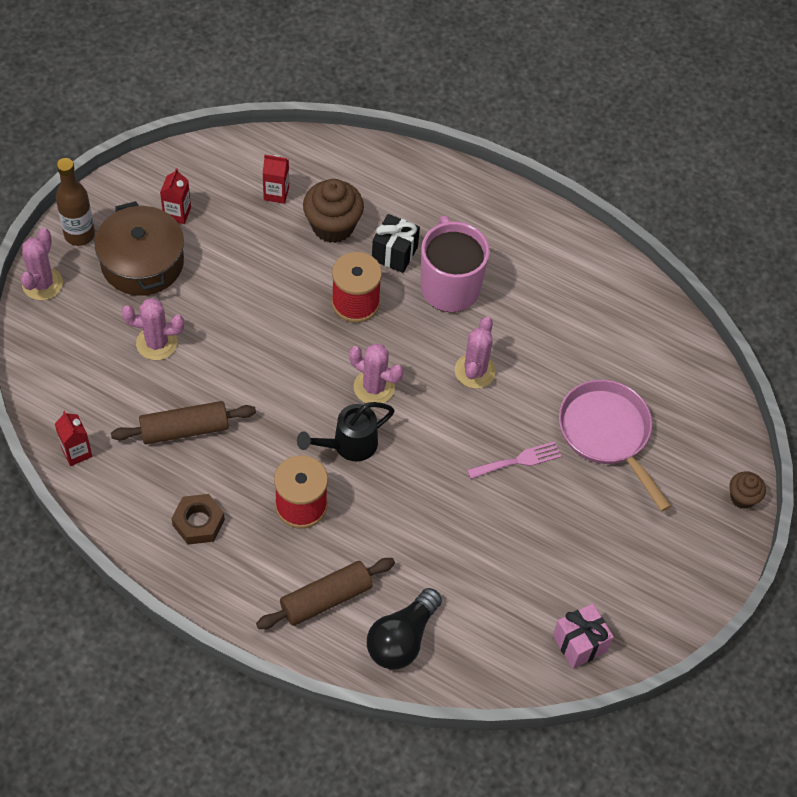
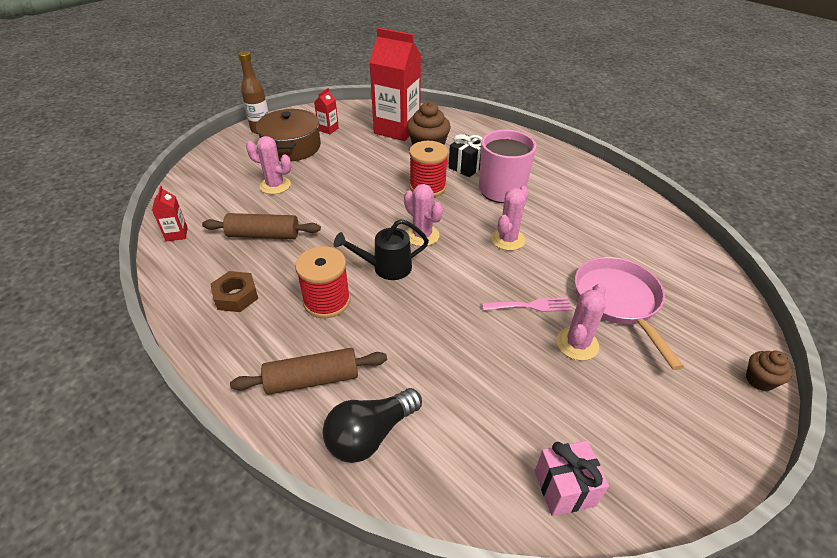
camera: 20 degrees right, 15 degrees down
pink cactus [21,228,63,300] -> pink cactus moved to [556,284,606,361]
red carton [263,155,289,204] -> red carton [369,28,421,141], size x2.36

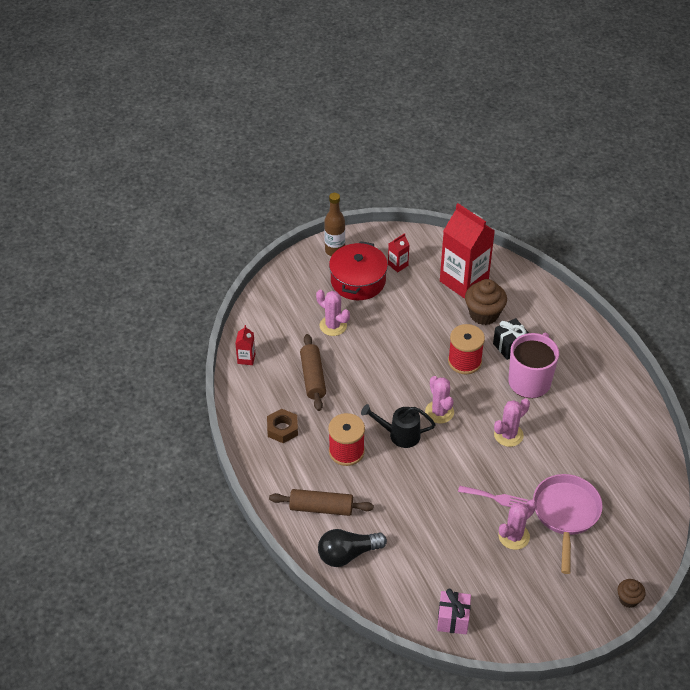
camera: 20 degrees right, 5 degrees up
brown rolling pin [202,213,321,239] -> brown rolling pin turned 60 degrees clockwise [300,334,326,411]
brown pot [256,109,321,161] -> red pot [329,241,388,300]

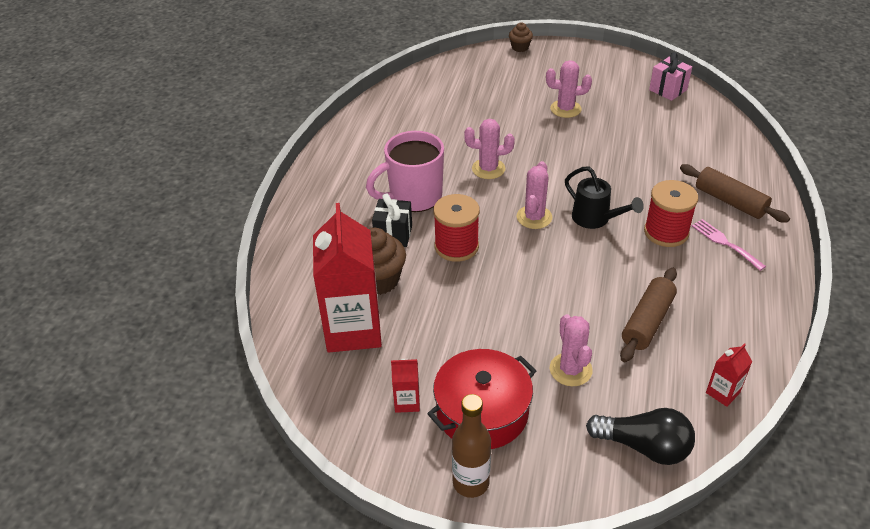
camera: 140 degrees left, 5 degrees down
brown nut [267,409,298,443] -> none
black light bulb [318,529,387,567] -> black light bulb moved to [586,408,695,465]
pink fork [458,486,528,507] -> pink fork moved to [692,219,766,271]
pink pan [533,474,603,574] -> none

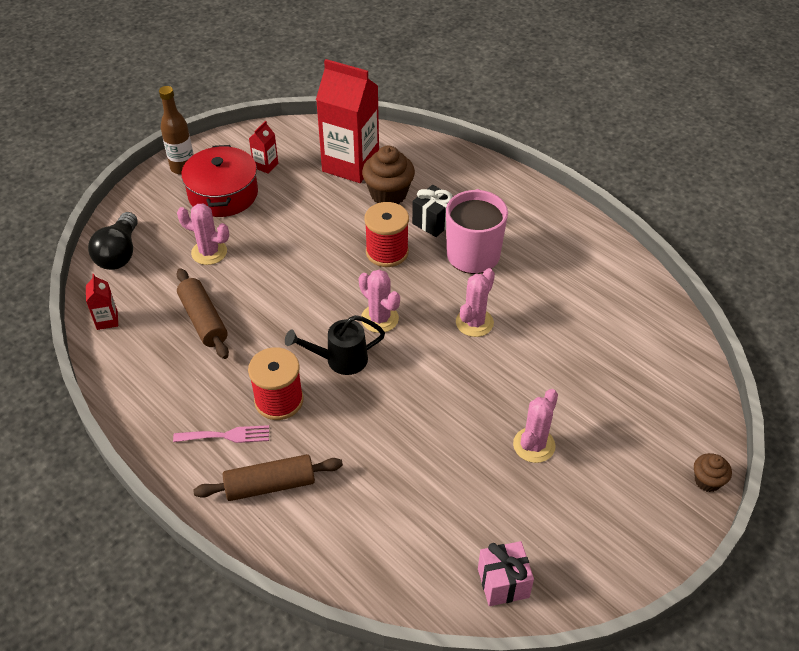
camera: 120 degrees right, 5 degrees up
black light bulb [586,408,695,465] -> black light bulb turned 45 degrees counterclockwise [88,212,137,270]

